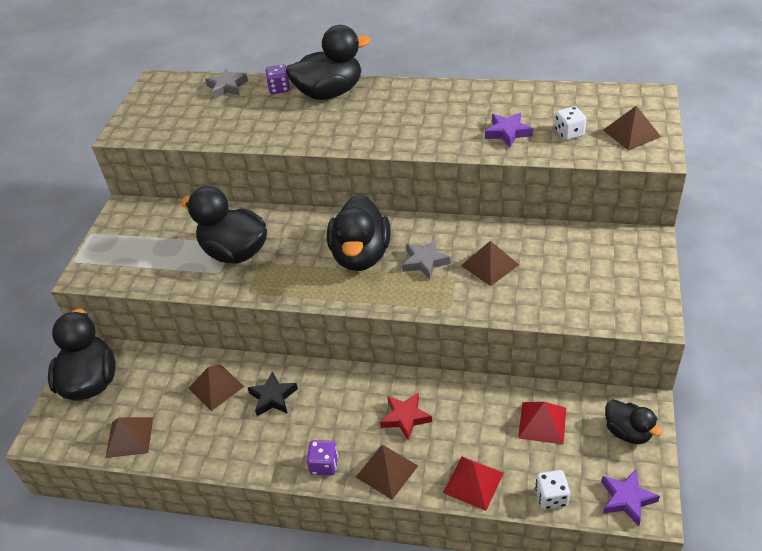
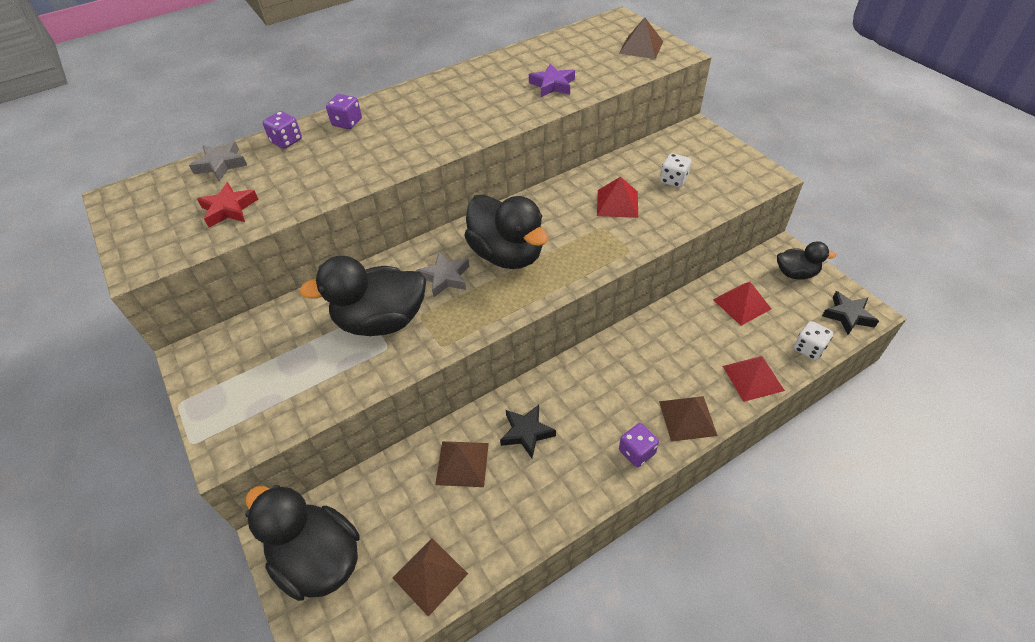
camera: 45 degrees left, 5 degrees up
black duck [286,25,371,100] -> purple dice [326,94,362,129]
red star [380,392,432,441] -> red star moved to [197,182,258,227]
grey star [402,239,451,280] -> grey star moved to [416,252,469,297]
brown pyramid [461,241,519,286] -> red pyramid [597,177,638,218]
white dice [555,106,587,140] -> white dice moved to [660,153,691,188]
purple star [601,469,660,526] -> black star [822,291,879,335]

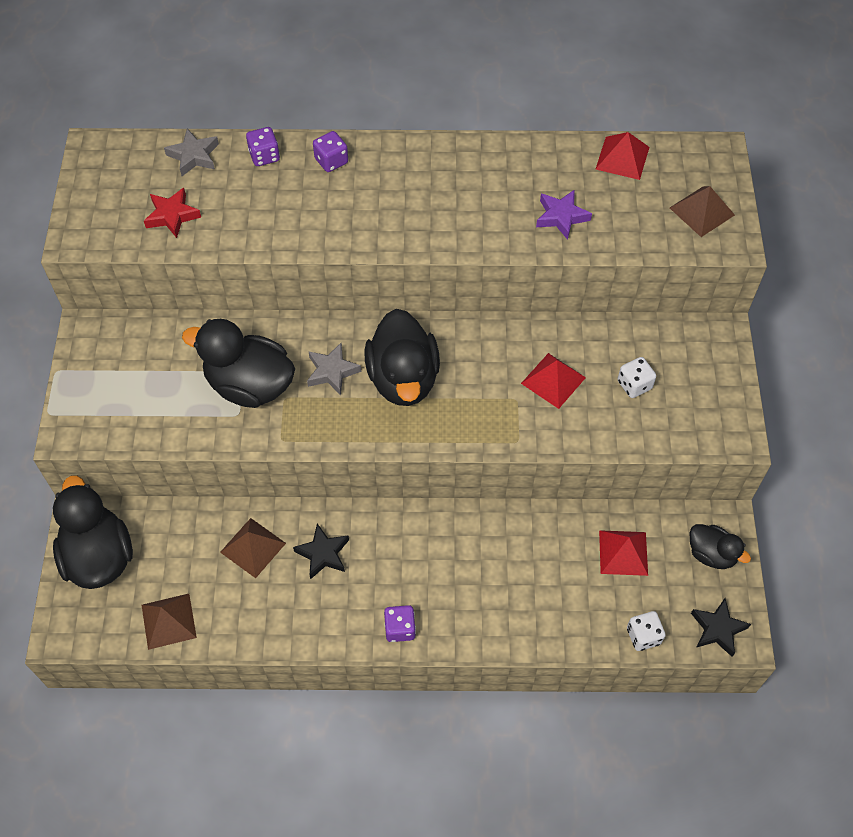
camera: 30 degrees right, 10 degrees up
brown pyramid [659,396,718,442] -> none
red pyramid [723,356,785,402] -> red pyramid moved to [596,132,649,180]

